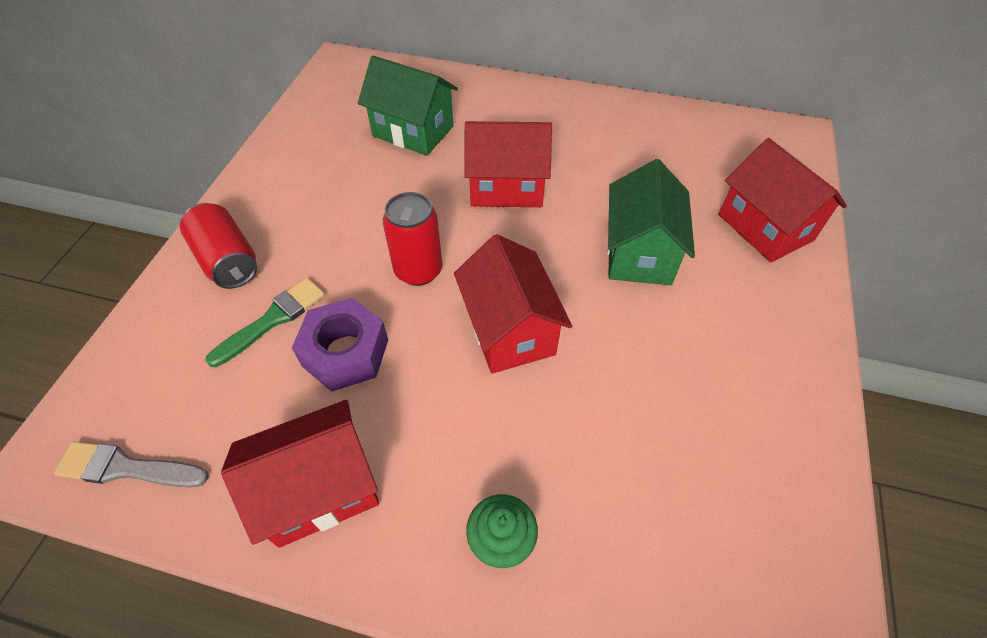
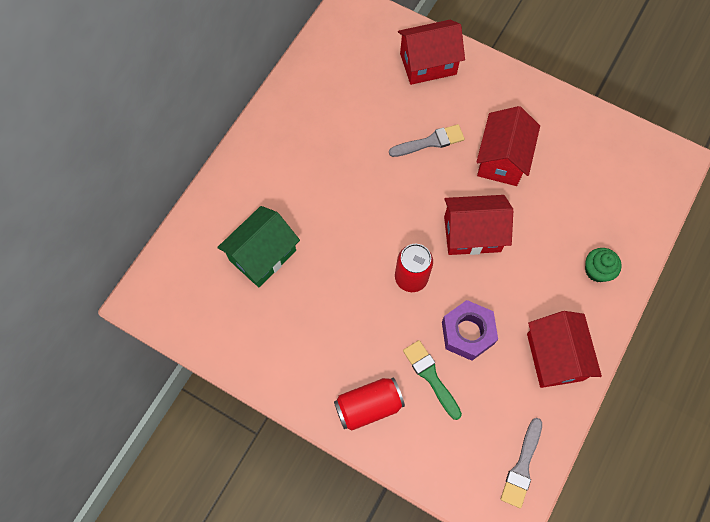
camera: 75 degrees left, 15 degrees up
red house [464,121,552,207] -> red house moved to [476,106,540,186]
green house [607,159,695,285] -> grey brush [389,124,465,157]

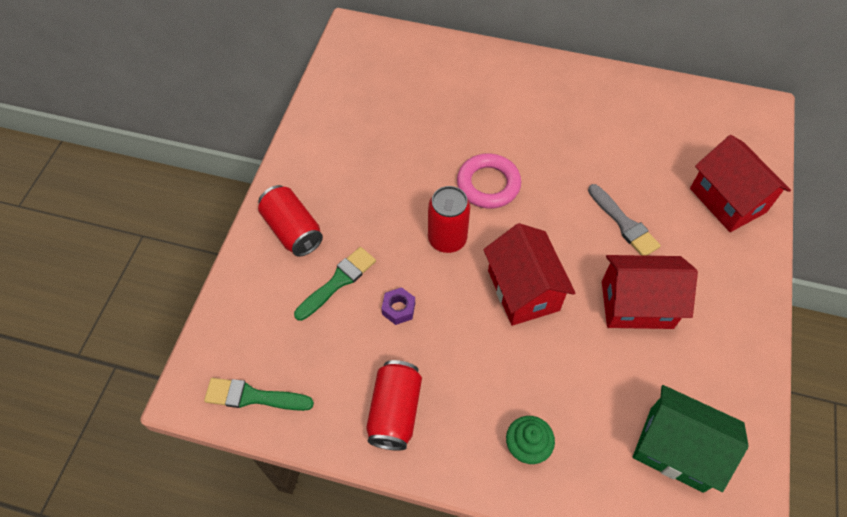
camera: 75 degrees right, 10 degrees down
green house [217,206,300,287] -> green house moved to [633,385,749,493]
purple nut [442,300,498,361] -> purple nut [381,287,415,325], size x0.53
grey brush [501,418,542,508] -> green brush [204,378,314,411]
red house [527,311,602,388] -> red can [366,360,422,451]
none -> pink ring [457,153,521,209]

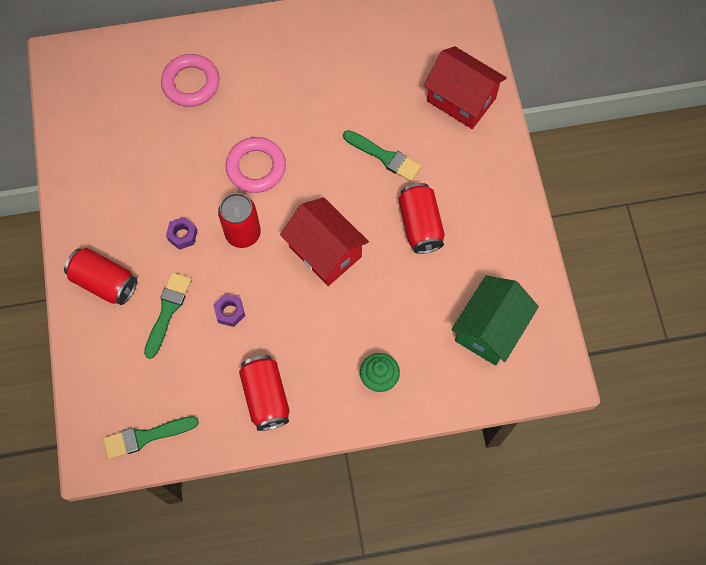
camera: 25 degrees left, 10 degrees up
grey brush [588,184,661,256] -> green brush [343,130,421,181]
red house [602,255,698,329] -> red can [398,183,445,254]
green house [633,385,749,493] -> green house turned 60 degrees counterclockwise [451,275,539,366]
none -> pink ring [161,54,219,107]
none -> purple nut [166,217,198,250]

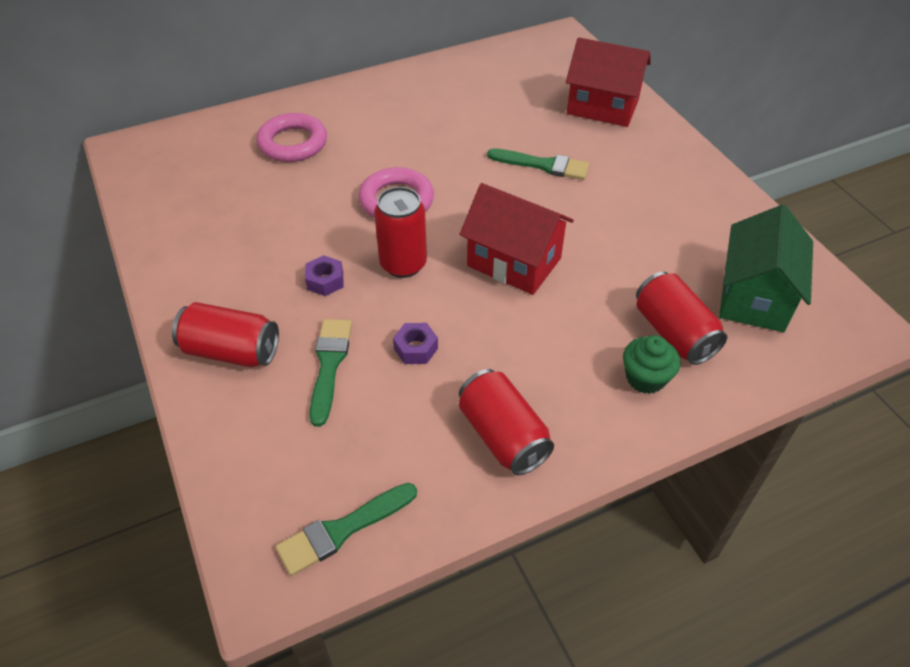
camera: 15 degrees left, 20 degrees down
red can [398,183,445,254] -> red can moved to [636,272,727,365]

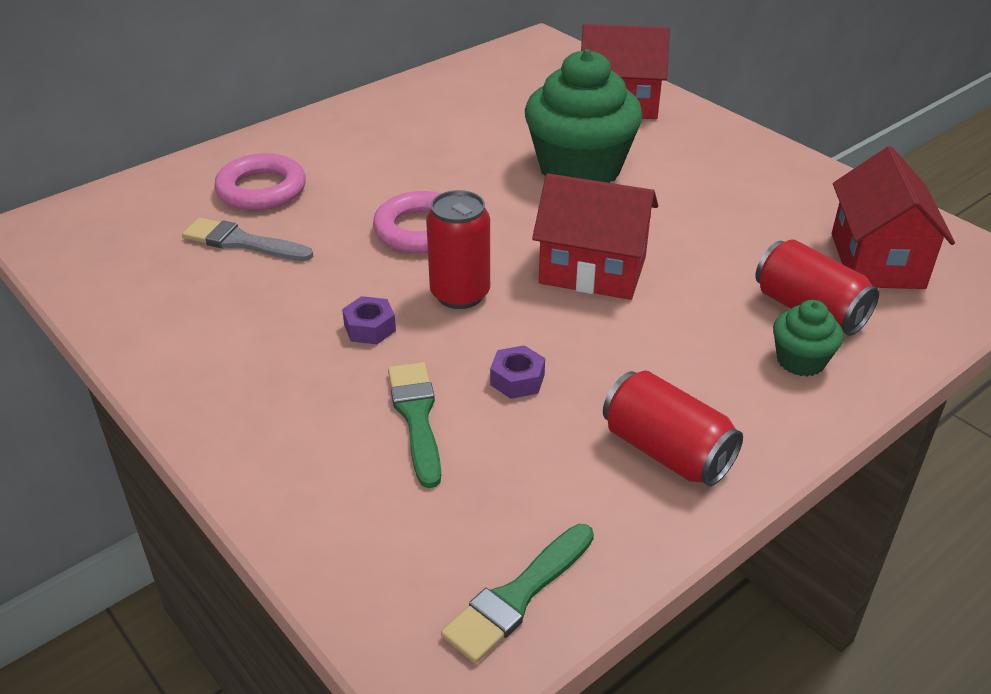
camera: 15 degrees left, 10 degrees down
red can [172,302,279,367] -> none
green brush [487,148,590,180] -> green cupcake [525,49,643,183]
green house [719,205,813,332] -> red house [832,146,955,289]
none -> grey brush [182,218,313,261]

